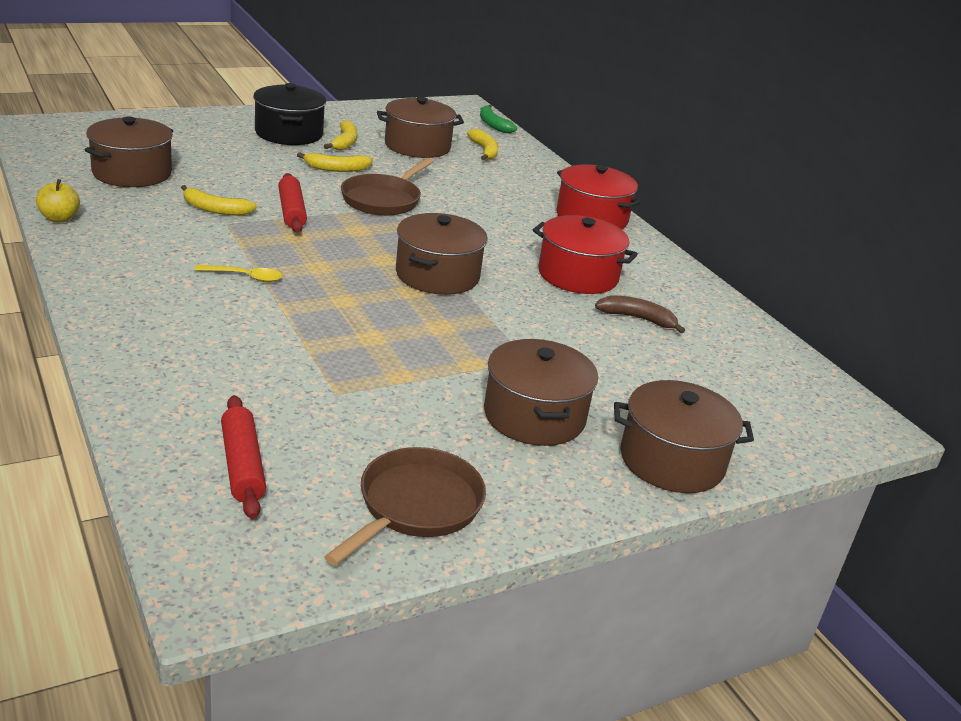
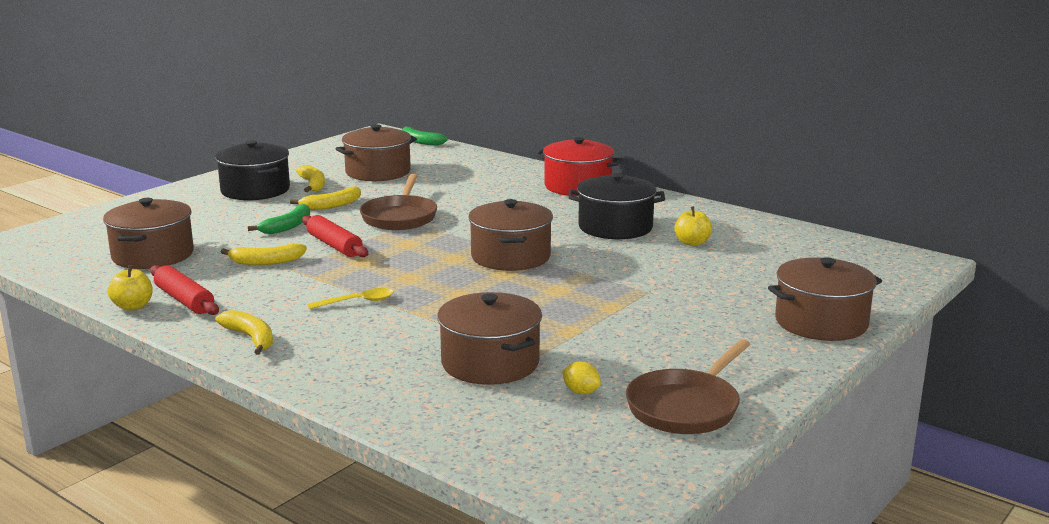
camera: 20 degrees left, 10 degrees down
red rolling pin [221,395,266,519] -> red rolling pin moved to [150,265,219,315]
brown pan [324,447,486,566] -> brown pan turned 150 degrees counterclockwise [626,339,750,434]
yellow banana [467,129,498,160] -> yellow banana moved to [215,310,273,355]
brown pot [484,339,598,446] -> brown pot moved to [437,292,542,385]
red pot [533,215,638,294] -> black pot [569,173,665,239]
brown banana [595,295,685,333] -> yellow apple [674,206,712,246]
none -> green banana [248,204,310,234]
none -> yellow lemon [562,362,601,394]

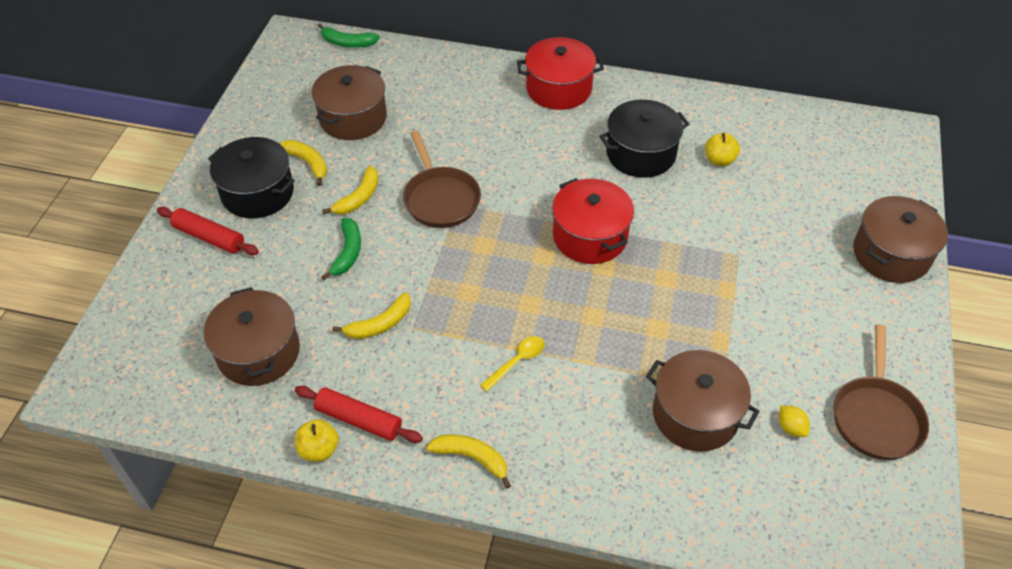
camera: 25 degrees left, 30 degrees up
red rolling pin [302,215,368,257] -> red rolling pin moved to [157,207,259,255]
brown pot [468,199,553,271] -> red pot [552,178,634,264]
yellow lemon [562,362,601,394] -> yellow lemon turned 45 degrees clockwise [779,406,810,437]

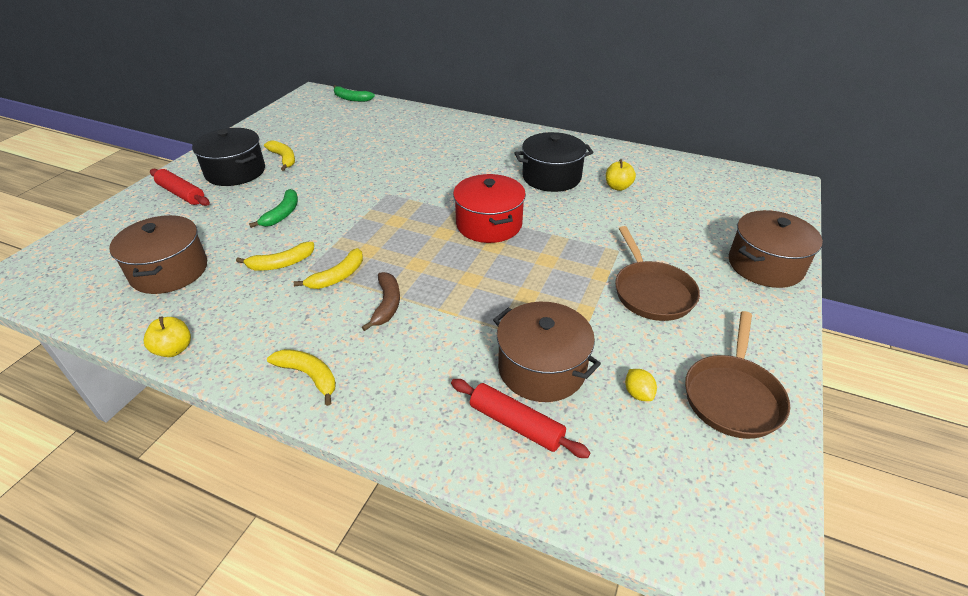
camera: 10 degrees right, 10 degrees down
red rolling pin [295,386,423,443] -> red rolling pin moved to [451,379,590,458]
brown pot [312,65,387,140] -> none
yellow banana [322,166,379,214] -> yellow banana moved to [294,248,363,289]
brown pan [403,130,481,228] -> brown pan moved to [615,226,700,321]
yellow spoon [480,336,545,392] -> brown banana [362,272,400,331]
red pot [517,37,604,110] -> none

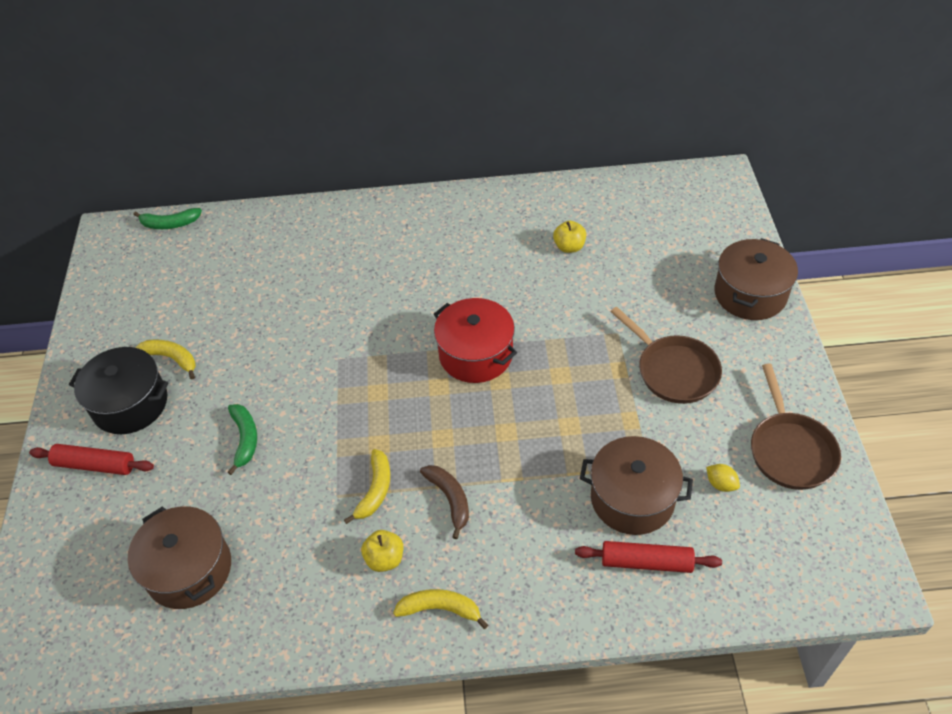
camera: 25 degrees left, 10 degrees up
yellow apple [144,317,191,357] -> yellow apple moved to [361,530,403,572]
yellow banana [236,242,314,271] -> none
black pot [515,132,593,192] -> none

